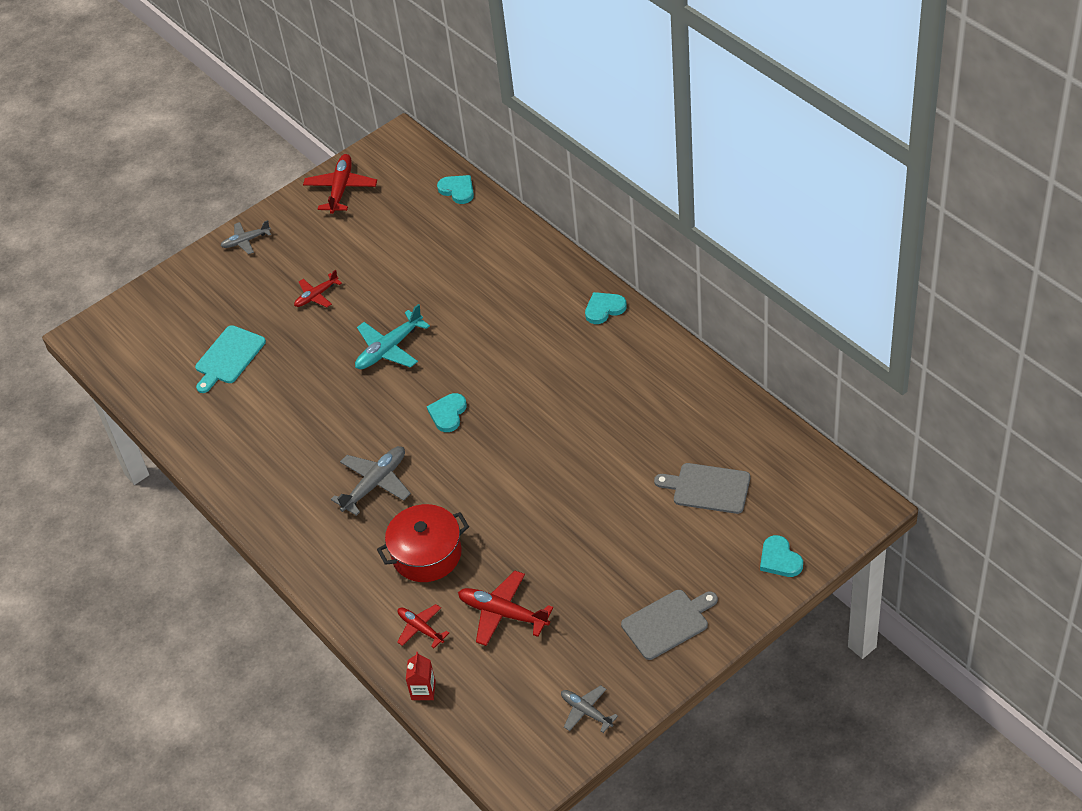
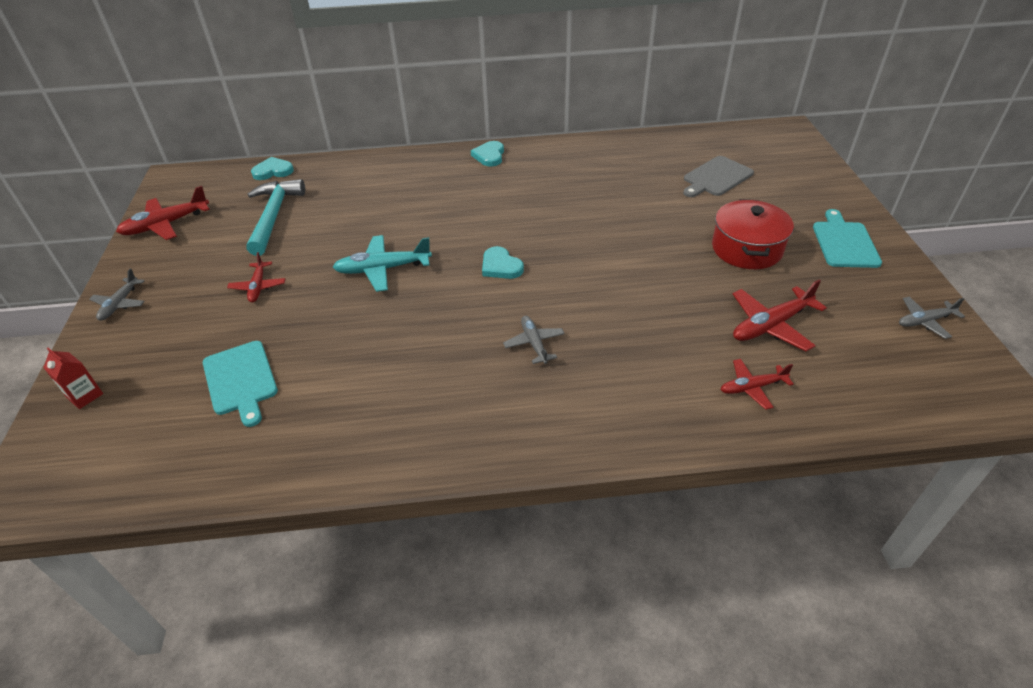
camera: 60 degrees left, 5 degrees down
red plane [303,154,377,214] -> red plane turned 75 degrees counterclockwise [116,186,210,240]
grey plane [331,446,411,516] -> grey plane [503,316,565,364], size x0.62
turquoise plane [355,304,430,369] -> turquoise plane turned 90 degrees clockwise [333,235,432,292]
red pot [377,504,469,582] -> red pot moved to [712,199,794,269]
red carton [406,652,436,700] -> red carton moved to [43,348,103,409]
grey cutting board [621,590,718,660] -> turquoise cutting board [813,209,882,268]
turquoise heart [760,535,803,577] -> none
none -> turquoise hammer [246,179,305,256]

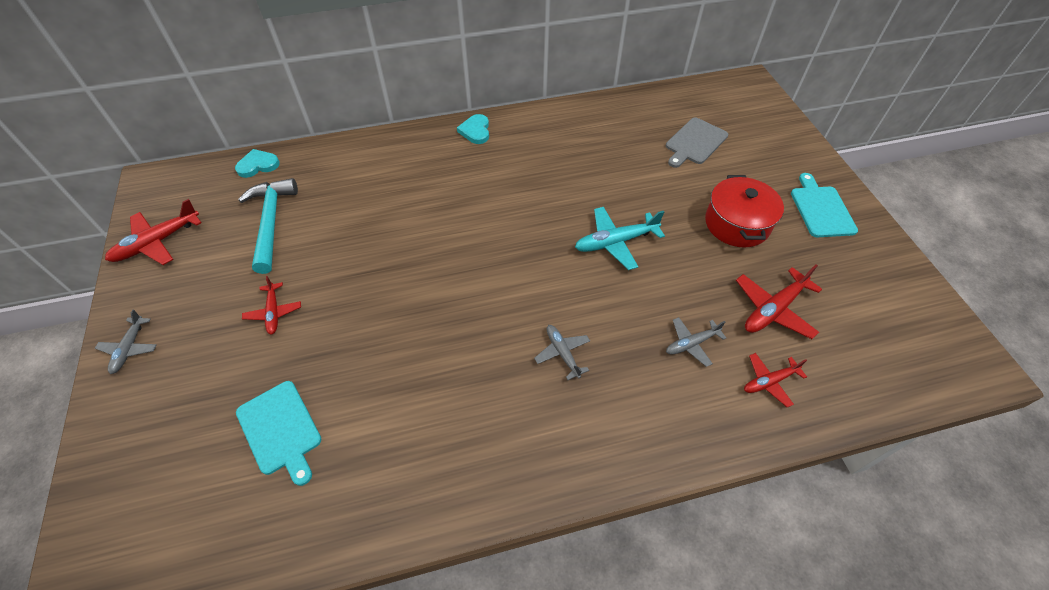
camera: 10 degrees left, 10 degrees up
red carton [43,348,103,409] -> none
turquoise plane [333,235,432,292] -> turquoise plane moved to [575,207,665,270]
turquoise heart [482,246,524,279] -> none
grey plane [899,297,965,339] -> grey plane moved to [666,317,726,367]

